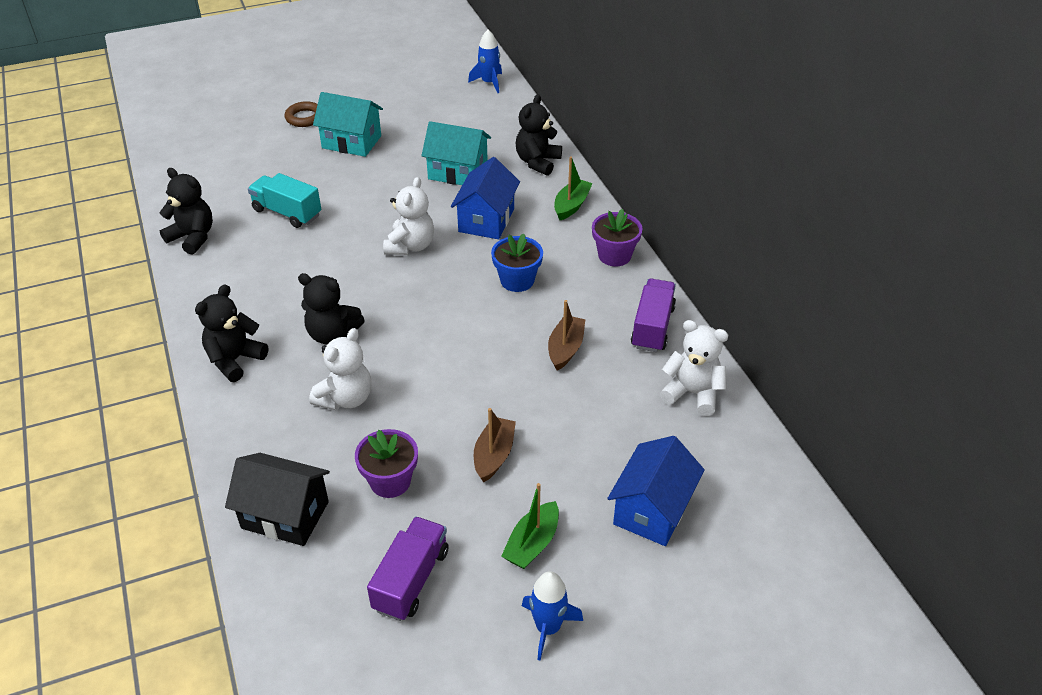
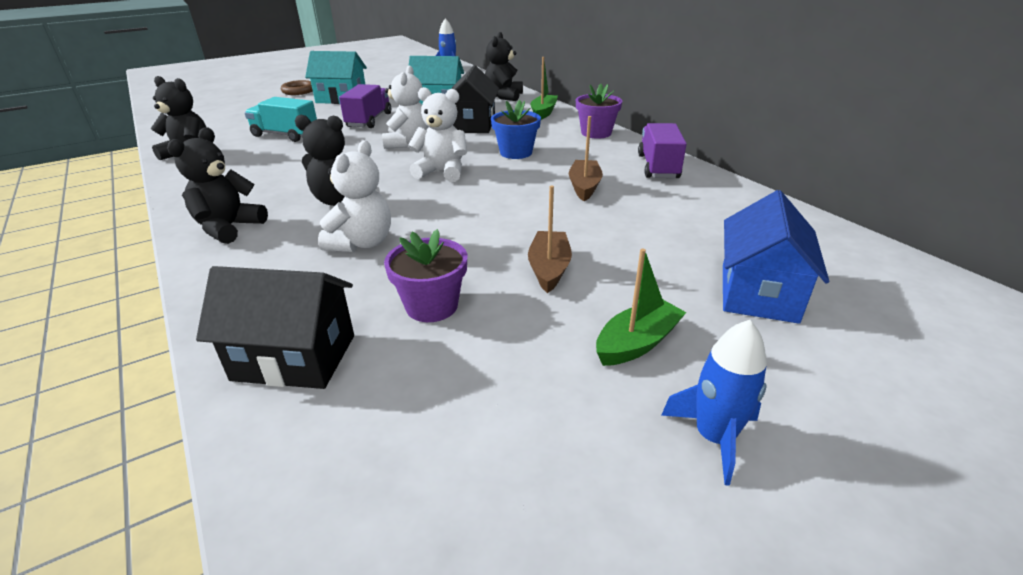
camera: 10 degrees left, 10 degrees down
purple truck [367,516,449,621] -> purple truck moved to [339,84,391,128]
blue house [451,157,520,239] -> black house [451,65,499,133]
green boat [501,483,559,569] -> green boat turned 150 degrees counterclockwise [596,249,687,366]
white teddy bear [660,320,728,416] -> white teddy bear moved to [408,87,467,182]

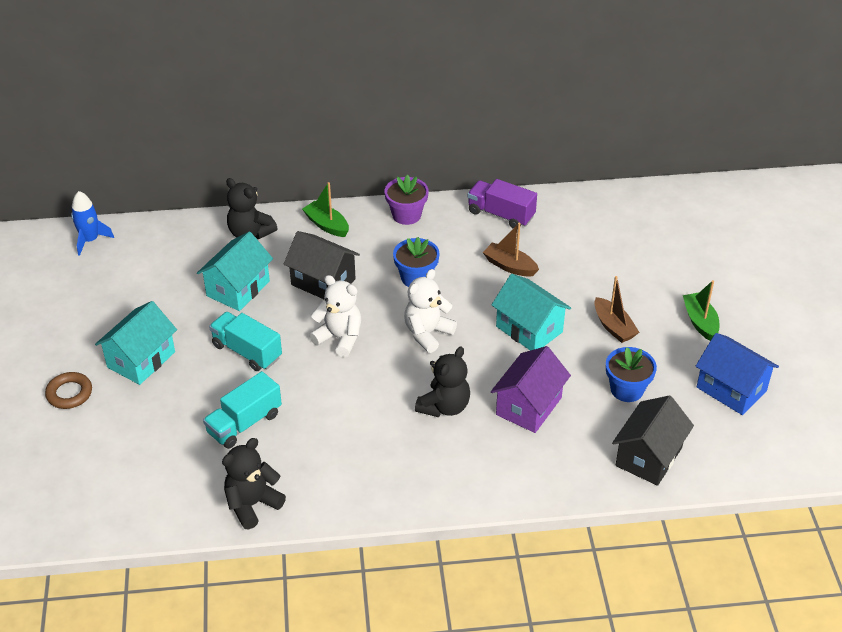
camera: 65 degrees left, 10 degrees up
black teddy bear [167,127,268,244] -> none
white teddy bear [318,140,391,252] -> purple house [491,346,571,433]
purple truck [339,84,391,128] -> turquoise truck [209,312,282,371]
purple flower pot [384,229,467,322] -> blue flower pot [606,347,657,402]
brown boat [528,185,572,293] -> brown boat turned 150 degrees counterclockwise [594,276,640,343]
blue rocket [661,320,767,486] -> none
blue house [723,190,830,324] -> blue house moved to [696,333,779,415]
none -> turquoise house [491,274,571,350]

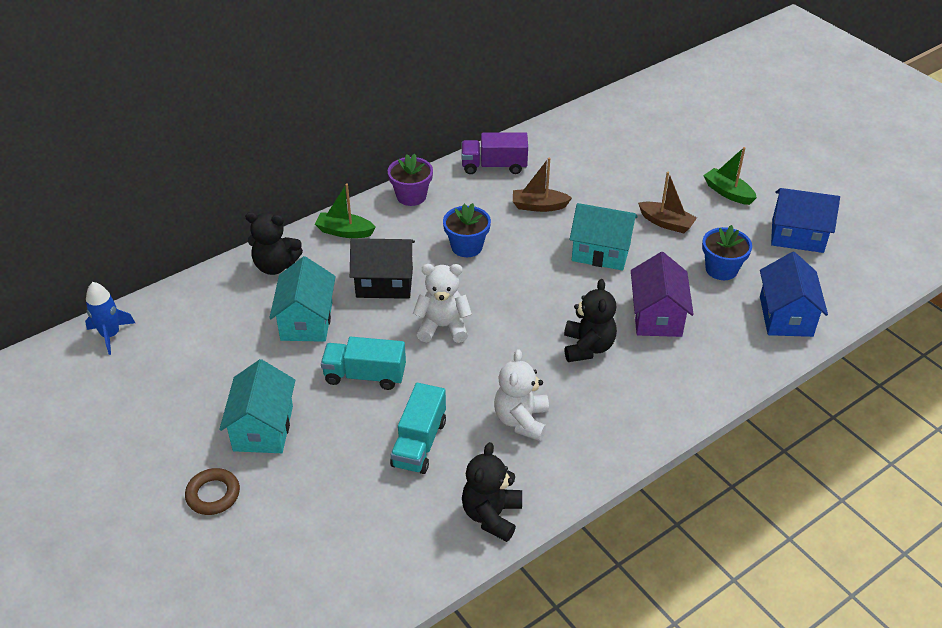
camera: 30 degrees left, 0 degrees up
white teddy bear [404,269,457,353] -> white teddy bear moved to [494,349,549,441]
black house [612,395,694,486] -> blue house [760,252,828,337]

